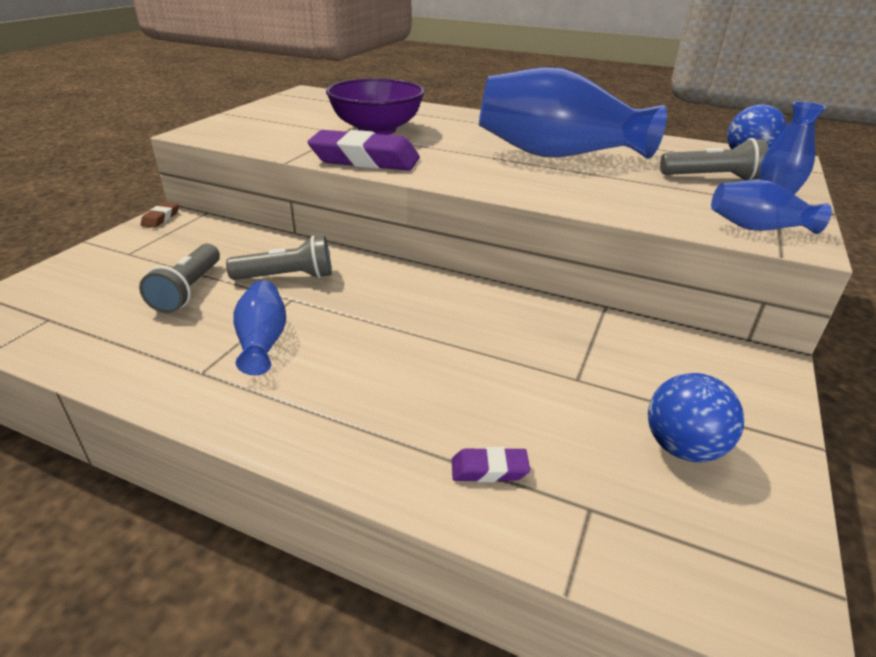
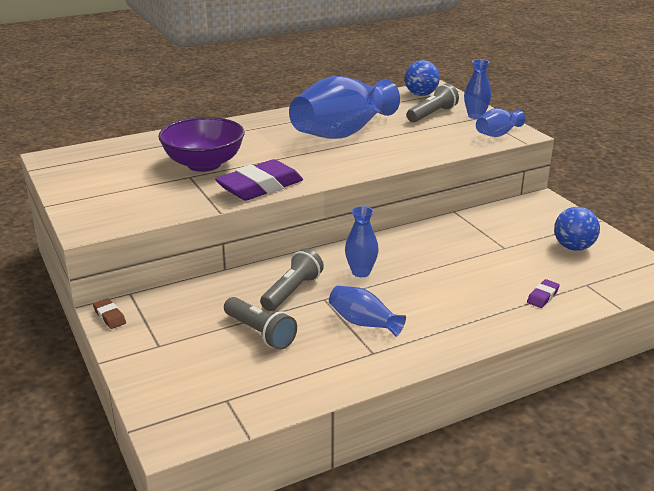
camera: 50 degrees left, 5 degrees down
none -> blue vase [345,206,379,277]

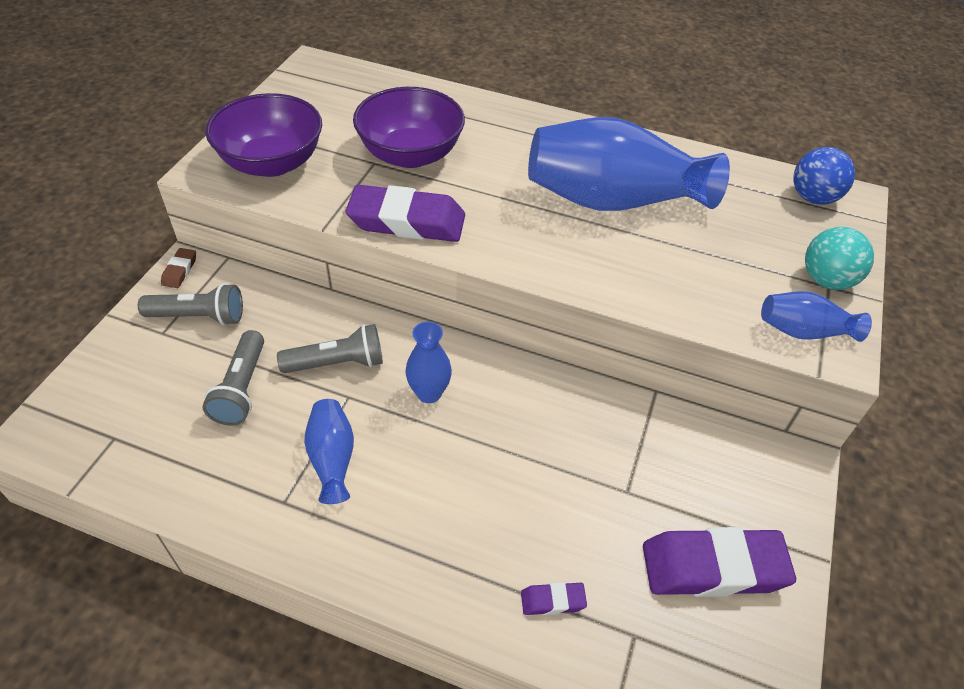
camera: 45 degrees right, 20 degrees up
grey flashlight [407,83,459,122] -> grey flashlight moved to [138,283,243,326]
blue vase [464,59,491,119] -> turquoise ball [805,227,874,290]
blue ball [554,207,600,251] -> purple eraser [643,527,796,597]
none -> purple bowl [205,93,322,177]

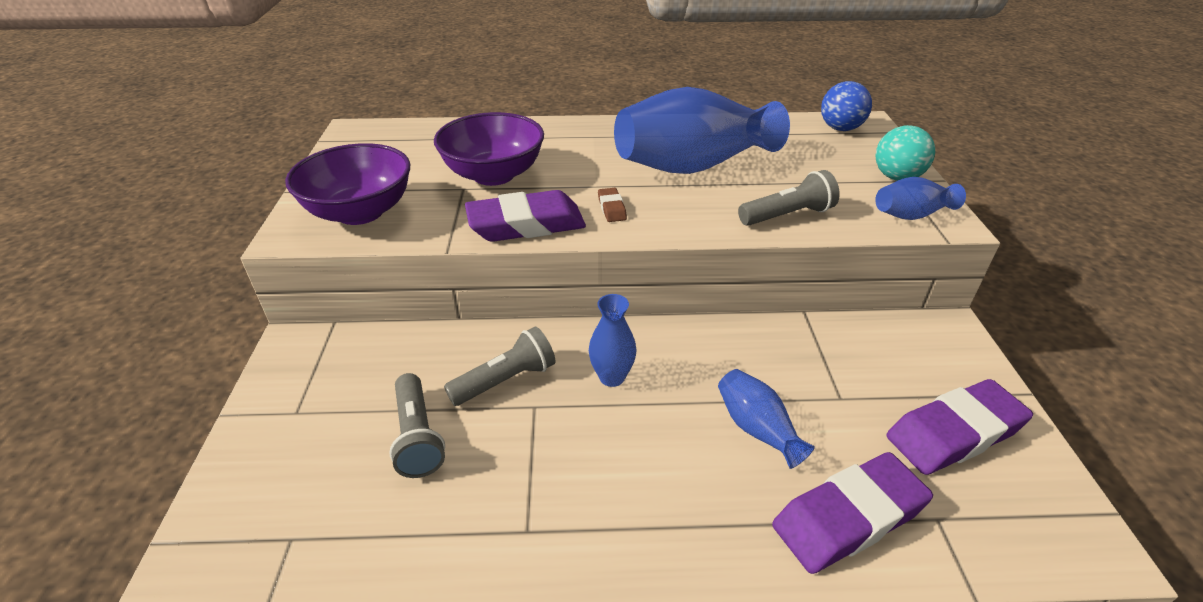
camera: 20 degrees left, 10 degrees down
grey flashlight [138,283,243,326] -> grey flashlight moved to [738,170,840,226]
brown eraser [161,248,196,288] -> brown eraser moved to [598,188,627,222]
blue vase [304,399,354,504] -> blue vase moved to [718,369,815,469]
purple eraser [521,582,587,615] -> purple eraser [772,452,933,574], size x2.27

